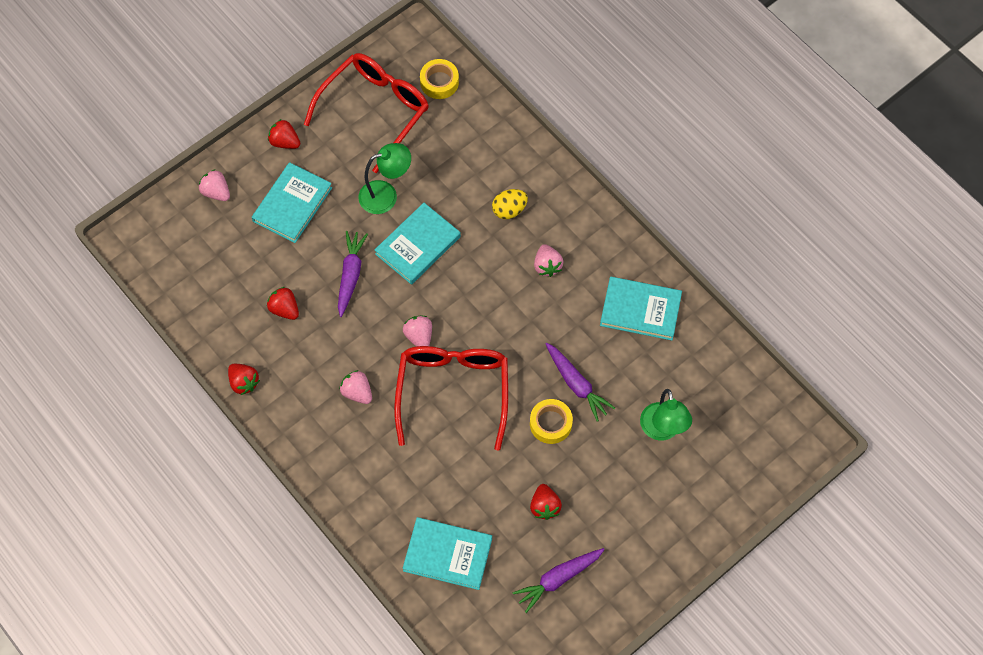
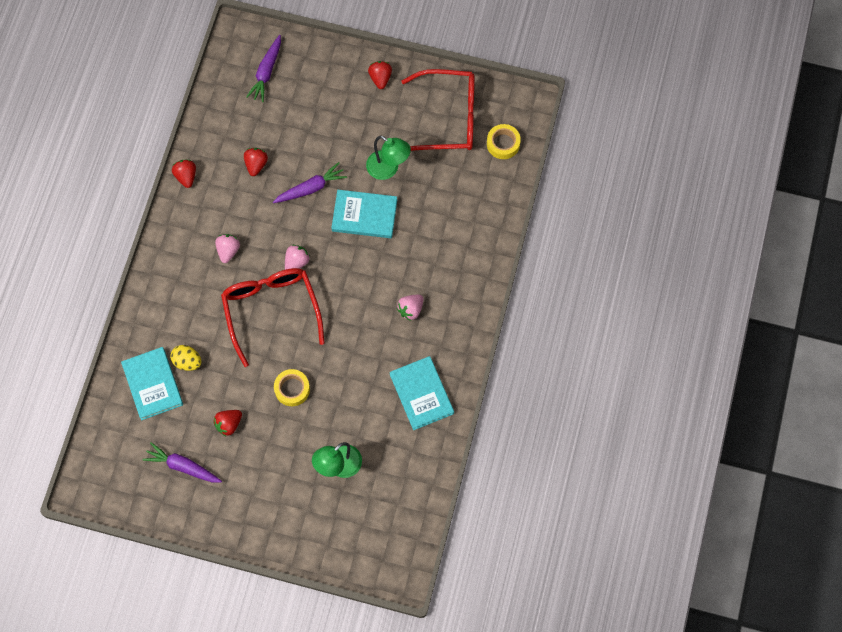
camera: 55 degrees right, 5 degrees up
pink strawberry [199,170,230,201] -> none
red strawberry [228,364,260,395] -> red strawberry turned 150 degrees clockwise [172,160,196,188]
turquoise book [252,162,332,243] -> none
red glasses [394,346,508,451] -> red glasses turned 75 degrees counterclockwise [221,268,325,367]
yellow egg [492,189,528,219] -> yellow egg moved to [170,345,201,371]
purple carrot [545,343,615,422] -> purple carrot moved to [246,35,281,102]

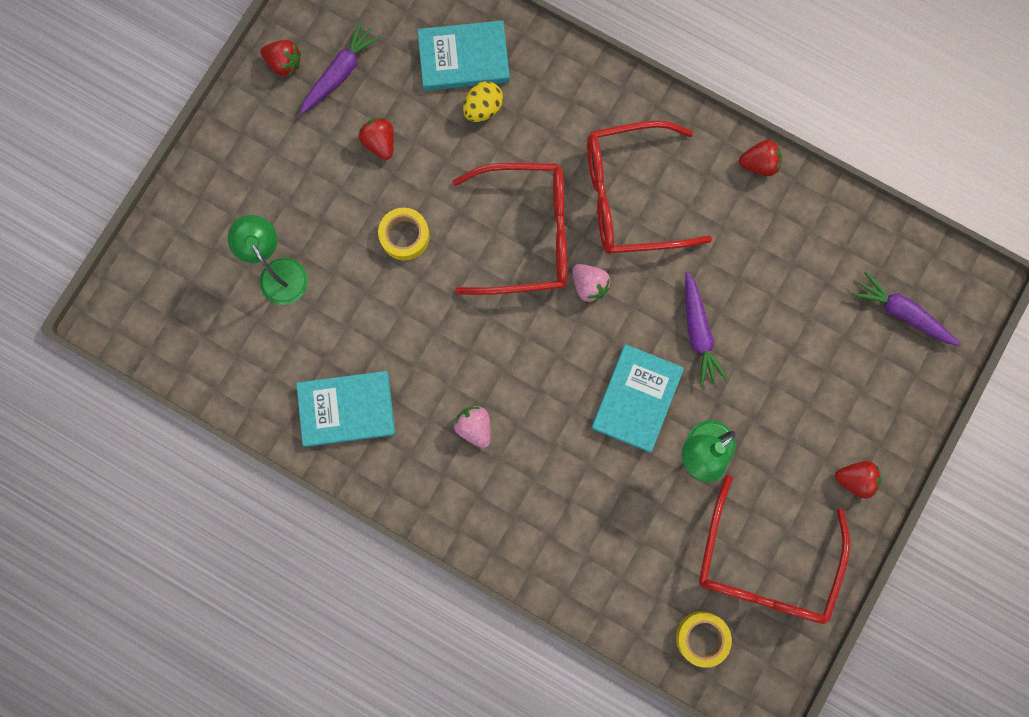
camera: 105 degrees right, 10 degrees up
pink strawberry [215,234,240,263] -> red glasses [587,120,712,254]
red strawberry [244,148,268,176] -> red strawberry moved to [261,40,301,76]

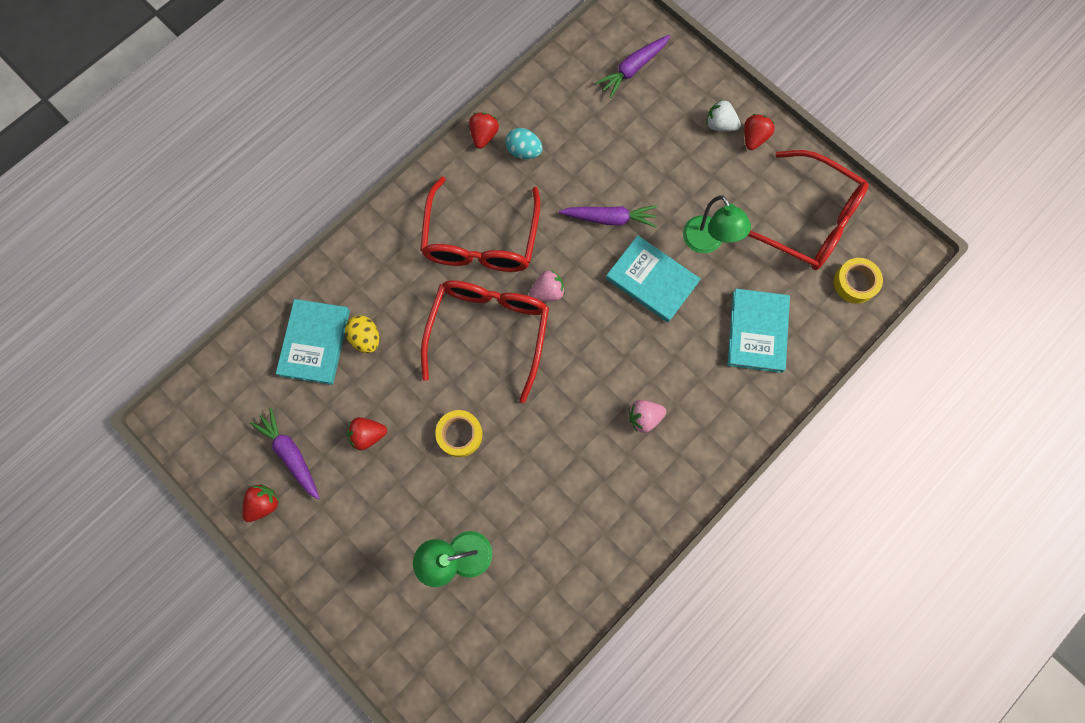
camera: 75 degrees left, 5 degrees down
turquoise book [296,371,395,447] -> turquoise book moved to [727,289,790,373]
none -> turquoise egg [505,128,542,159]
none -> white strawberry [706,100,741,131]

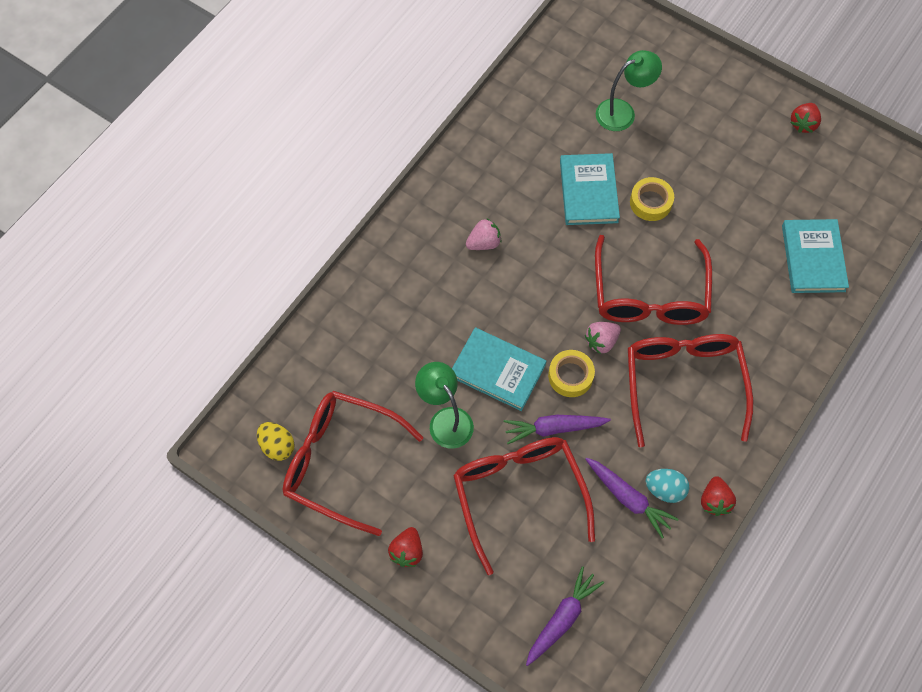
camera: 170 degrees right, 10 degrees down
purple carrot [250,408,320,499] -> purple carrot moved to [585,457,679,538]
yellow egg [345,315,379,353] -> yellow egg moved to [257,422,295,461]
red strawberry [347,417,387,450] -> none
white strawberry [706,100,741,131] -> none
turquoise book [727,289,790,373] -> turquoise book moved to [560,153,620,225]
yellow tape [834,258,883,304] -> yellow tape moved to [548,350,595,397]
none -> red glasses [453,437,595,575]

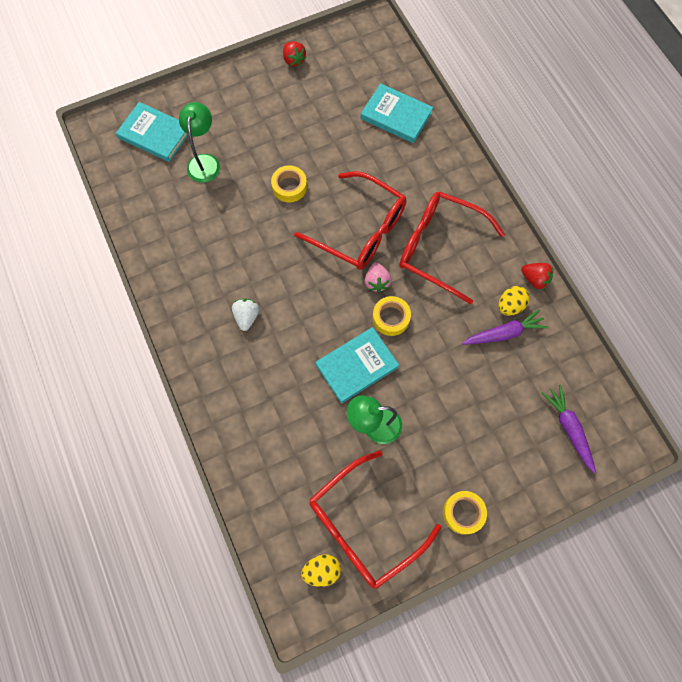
camera: 60 degrees left, 5 degrees up
red strawberry [388,527,423,567] -> yellow tape [443,491,487,535]
red glasses [453,437,595,575] -> none
pink strawberry [466,219,501,250] -> white strawberry [232,299,259,331]
purple carrot [504,415,611,444] -> none
turquoise book [560,153,620,225] -> turquoise book moved to [116,102,188,162]
turquoise egg [645,469,689,503] -> yellow egg [498,286,530,316]

